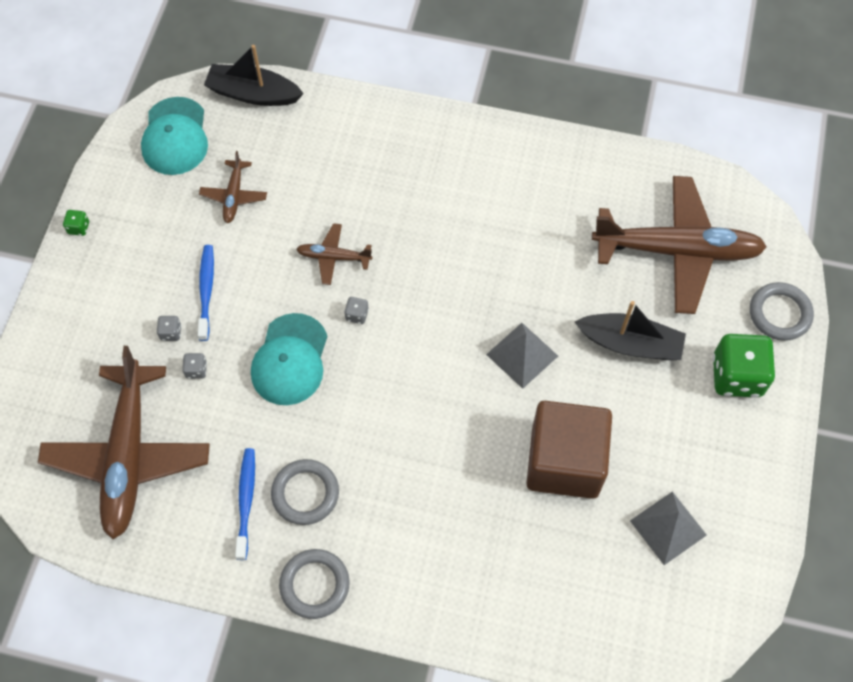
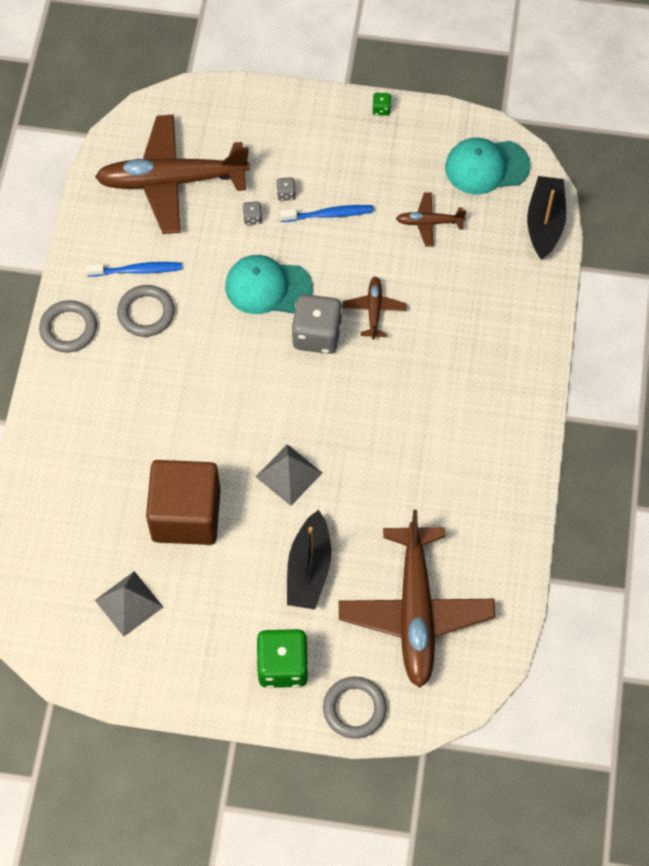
camera: 85 degrees right, 0 degrees up
grey dice [344,297,369,324] -> grey dice [291,294,342,354], size x2.42

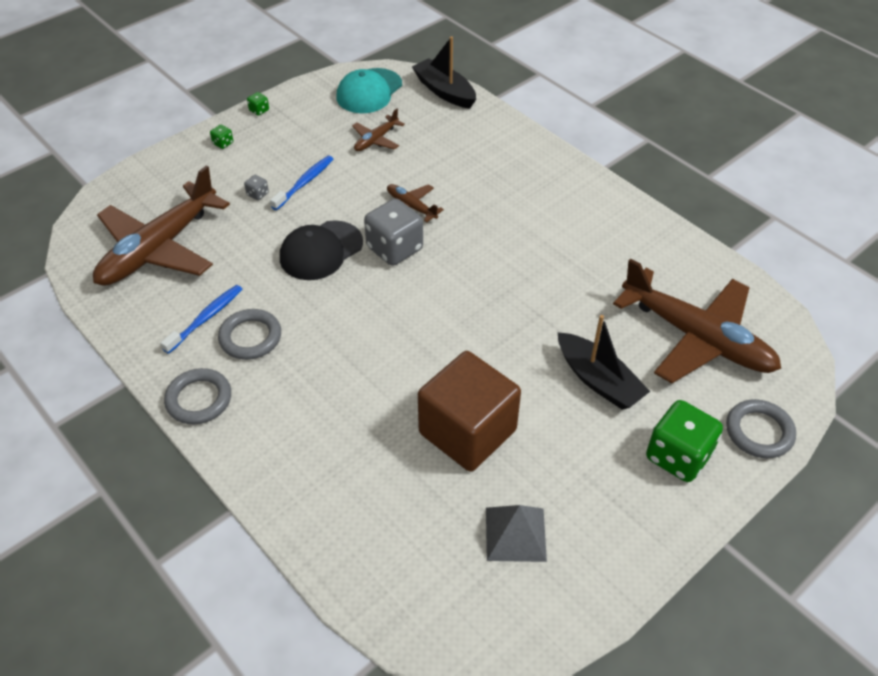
camera: 50 degrees left, 15 degrees down
turquoise cap [225,255,313,314] -> black cap [280,220,363,280]
grey dice [243,201,262,225] -> none
grey pyramid [256,444,322,506] -> none
none -> green dice [210,125,233,149]

